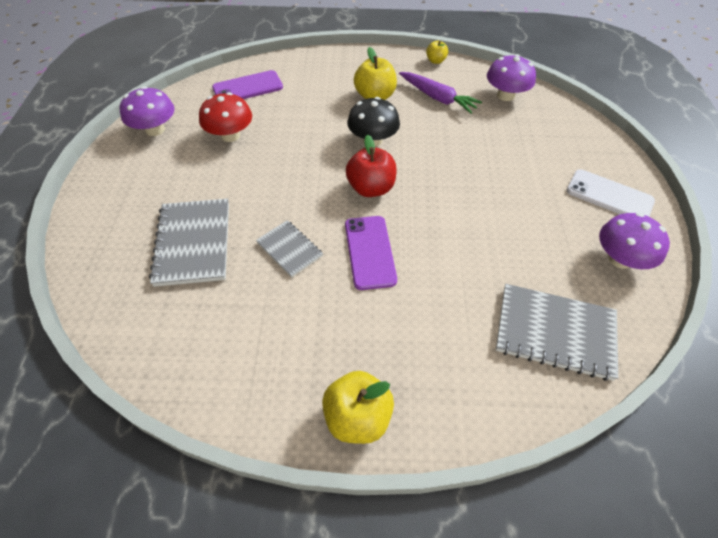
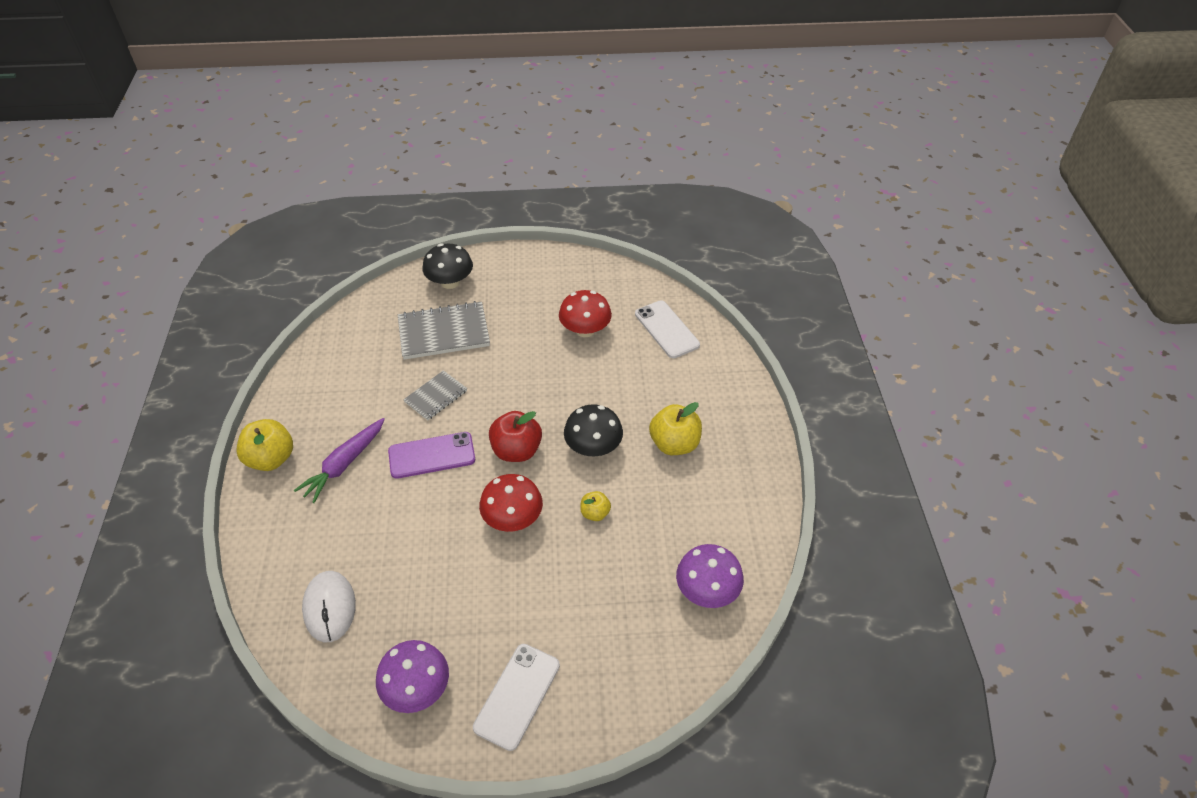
camera: 85 degrees right, 5 degrees down
purple mushroom [120,86,175,136] -> none
purple phone [212,70,283,99] -> white phone [635,301,700,358]
purple carrot [399,72,482,114] -> purple carrot moved to [294,418,385,503]
yellow apple [426,41,448,64] -> yellow apple moved to [580,491,611,521]
grey notebook [496,284,618,381] -> white mouse [302,571,356,643]
none -> black mushroom [422,244,473,289]
none -> red mushroom [479,474,543,532]

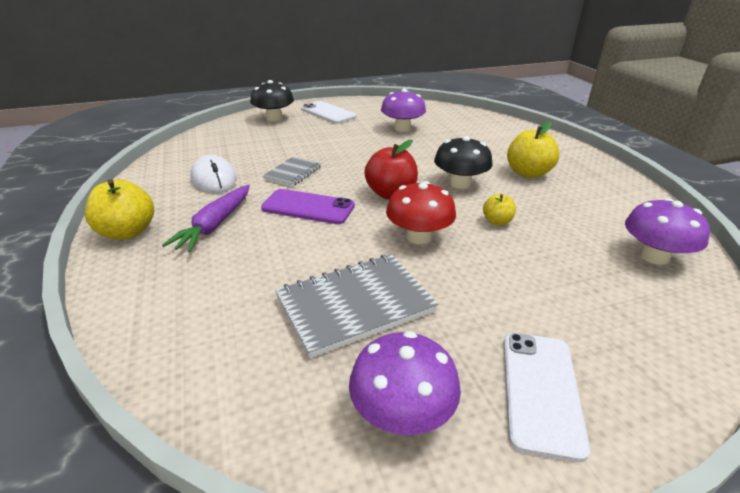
camera: 15 degrees left, 15 degrees down
white mouse [302,571,356,643] -> white mouse moved to [190,155,237,193]
purple phone [388,432,475,479] -> purple phone turned 45 degrees clockwise [261,189,355,224]
grey notebook [398,301,490,360] -> grey notebook moved to [275,254,438,358]
red mushroom [559,290,612,337] -> purple mushroom [381,89,426,132]
white phone [635,301,700,358] -> white phone moved to [301,101,357,124]

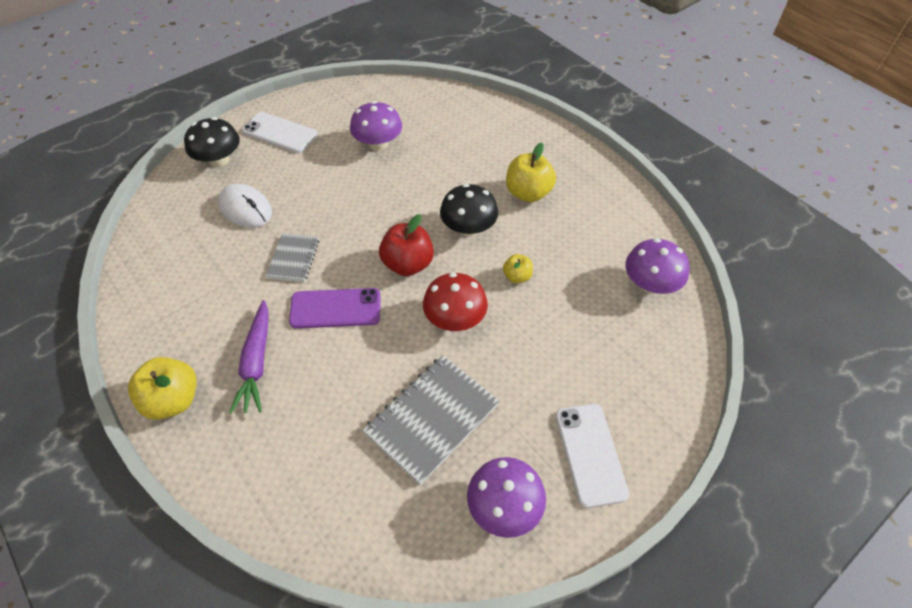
camera: 20 degrees left, 20 degrees up
white mouse [190,155,237,193] -> white mouse moved to [218,184,272,228]

